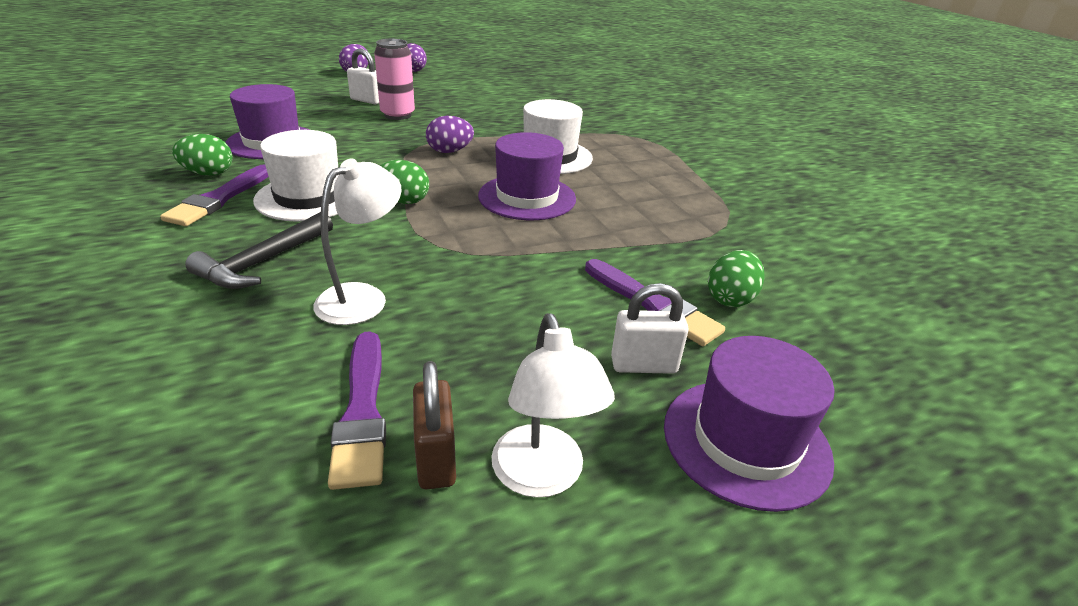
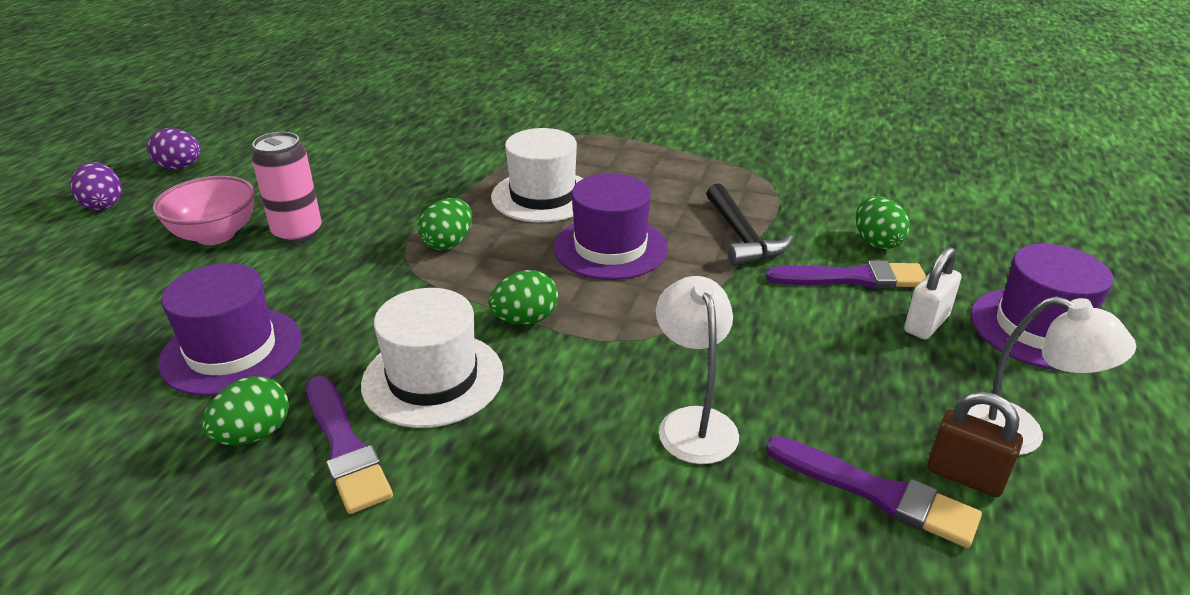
camera: 45 degrees left, 0 degrees up
black hammer [185,212,333,289] -> black hammer moved to [706,183,793,266]
white padlock [347,49,379,104] -> pink bowl [153,176,255,245]
purple egg [426,116,474,153] -> green egg [418,198,472,250]

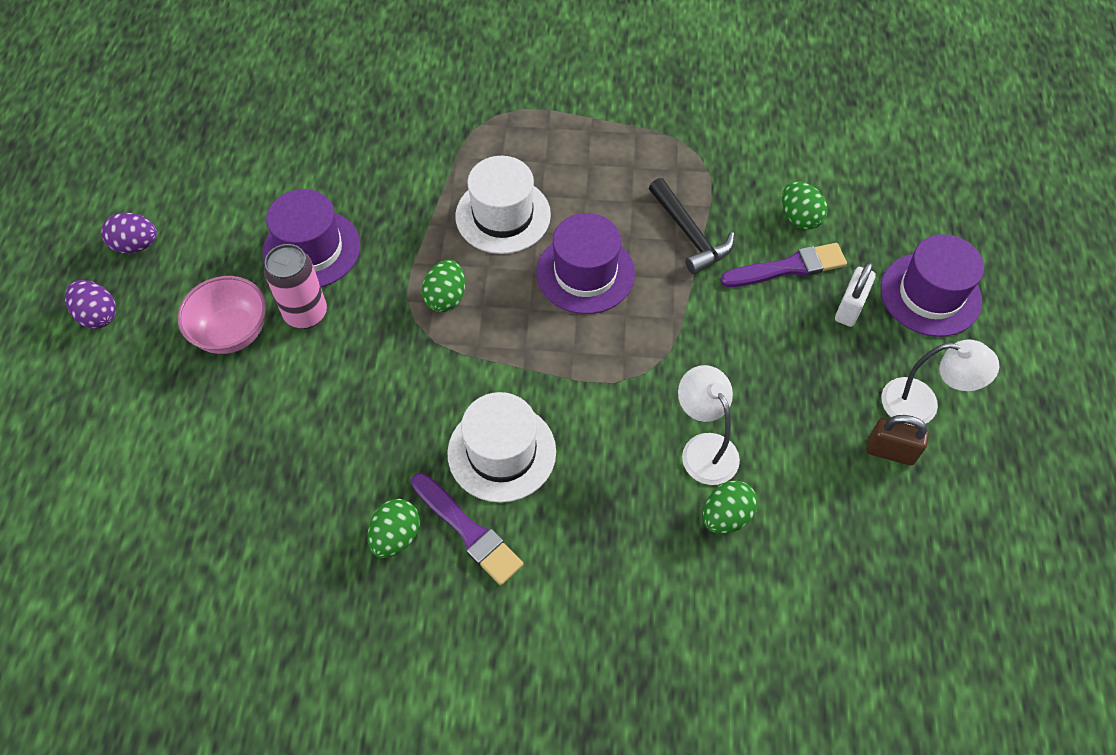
camera: 15 degrees left, 25 degrees up
purple hat [158,263,302,396] -> purple hat moved to [262,189,360,287]
green egg [488,270,558,325] -> green egg moved to [703,480,758,534]
purple brush [766,436,982,548] -> none

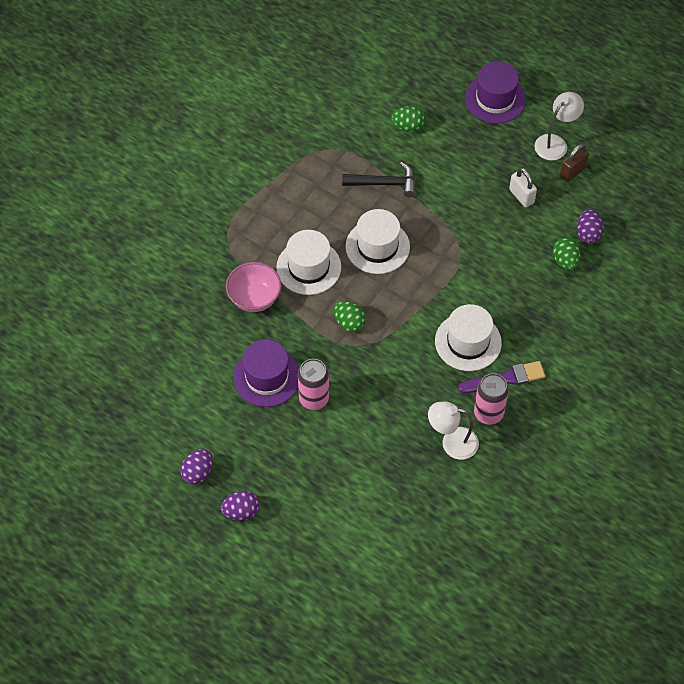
camera: 60 degrees left, 0 degrees up
pink bowl [177,276,266,354] -> pink bowl moved to [226,262,281,312]
green egg [368,499,420,558] -> pink can [474,373,509,425]
purple hat [537,213,635,314] -> white hat [346,209,410,274]
white lamp [678,365,740,485] -> white lamp moved to [428,401,479,460]
purple brush [720,243,847,287] -> none
white padlock [835,262,876,327] -> white padlock moved to [509,168,537,207]
none -> purple egg [577,209,604,243]

